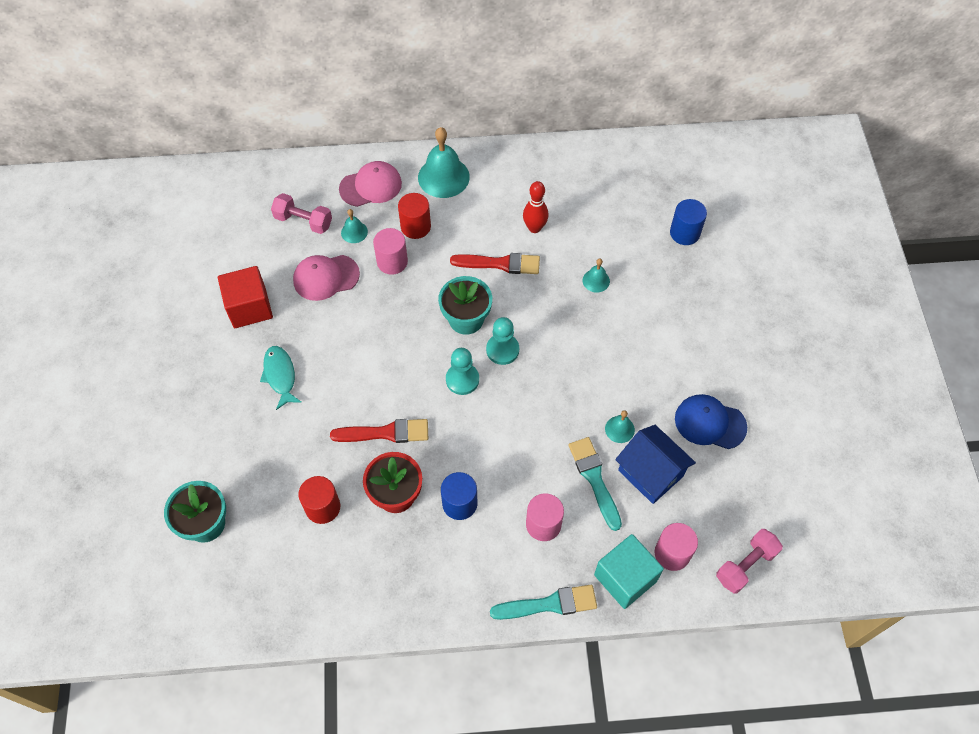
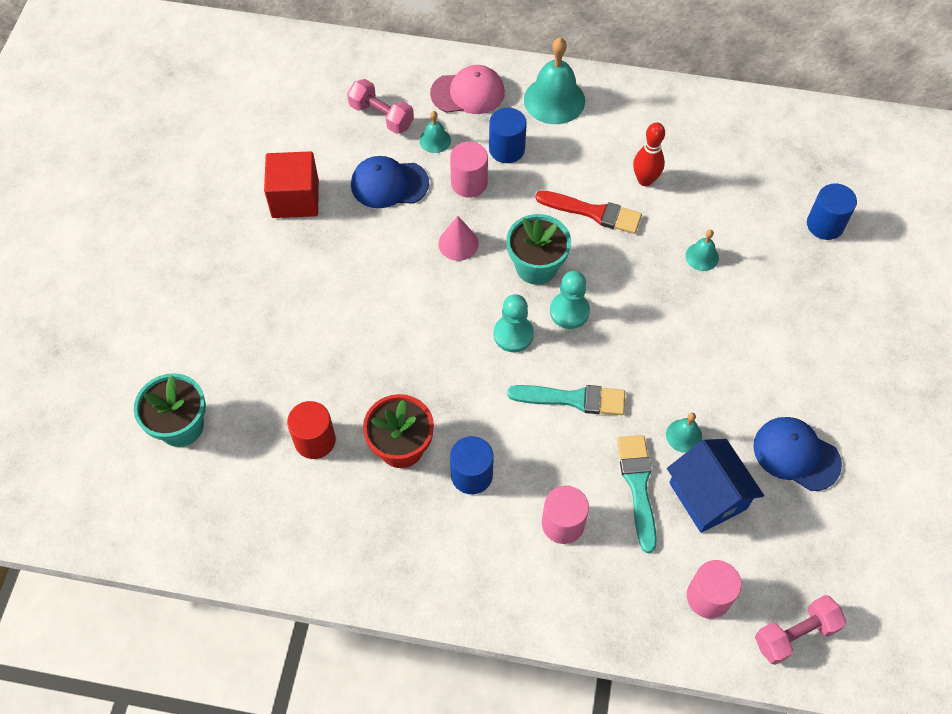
camera: 15 degrees right, 0 degrees up
turquoise fish [260,346,302,410] -> none
pink cap [293,255,360,301] -> blue cap [351,156,429,208]
red brush [330,419,428,443] -> none
red cylinder [398,193,431,239] -> blue cylinder [489,108,527,163]
turquoise brush [490,585,597,620] -> turquoise brush moved to [507,385,625,415]
turquoise cube [594,534,664,609] -> none
none -> pink cone [438,216,479,261]

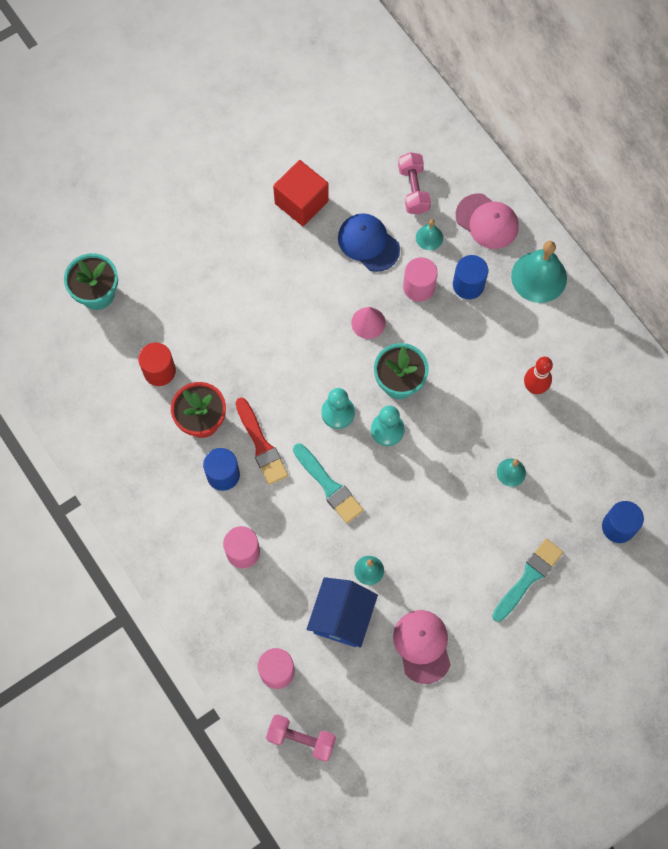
camera: 45 degrees right, 10 degrees up
red brush [536,190,642,234] -> red brush moved to [235,397,288,485]
turquoise brush [617,435,657,553] -> turquoise brush moved to [492,539,564,622]
blue cap [753,417,842,491] -> pink cap [393,610,451,684]

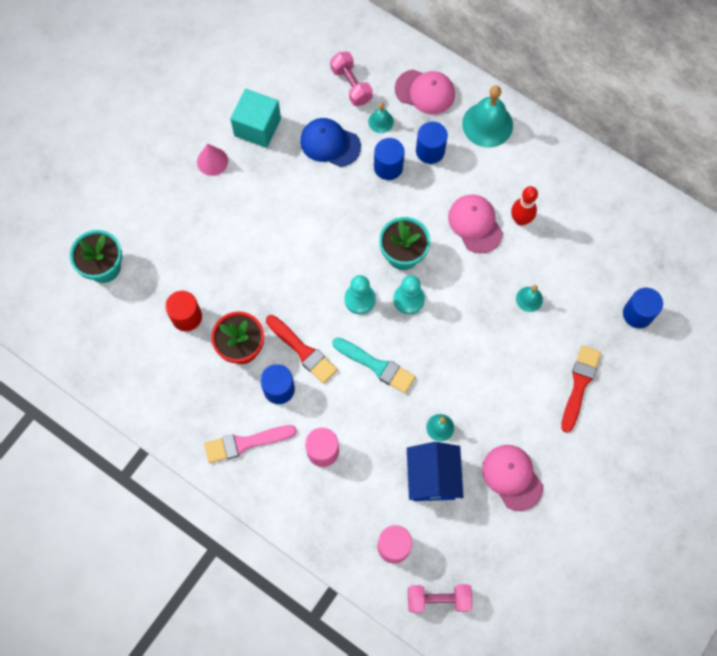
camera: 20 degrees left, 0 degrees up
red cube [273,160,329,226] -> turquoise cube [230,89,281,148]
pink cone [351,307,386,339] -> pink cone moved to [197,144,228,176]
pink cylinder [403,257,438,302] -> blue cylinder [374,138,405,180]
turquoise brush [492,539,564,622] -> red brush [561,345,601,433]
none -> pink brush [204,425,297,463]
none -> pink cap [448,194,503,253]

